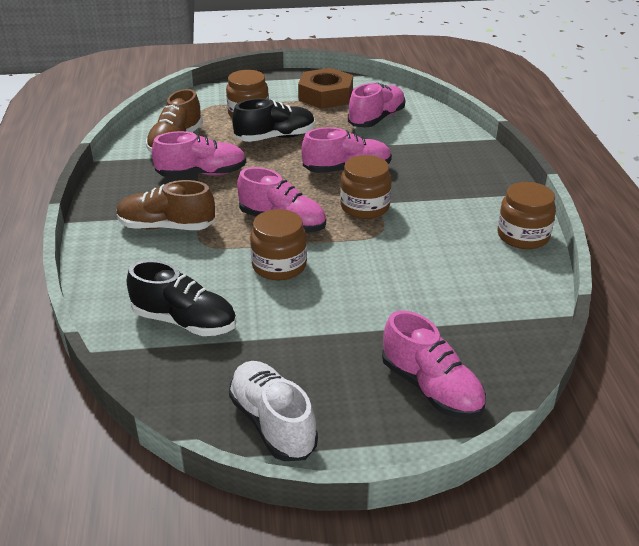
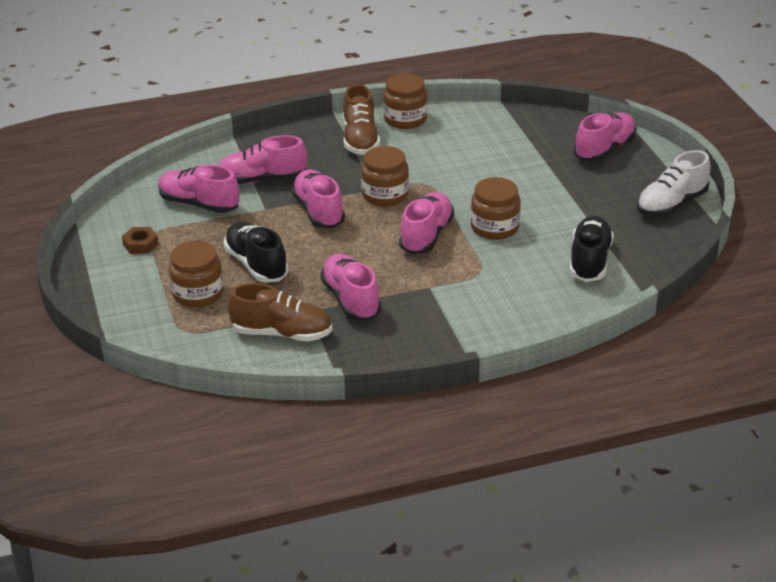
camera: 100 degrees left, 0 degrees up
brown shoe [117,180,215,230] -> brown shoe moved to [343,84,380,155]
brown nut [298,68,353,109] -> brown nut [122,227,159,254], size x0.49
none -> pink shoe [218,135,307,184]

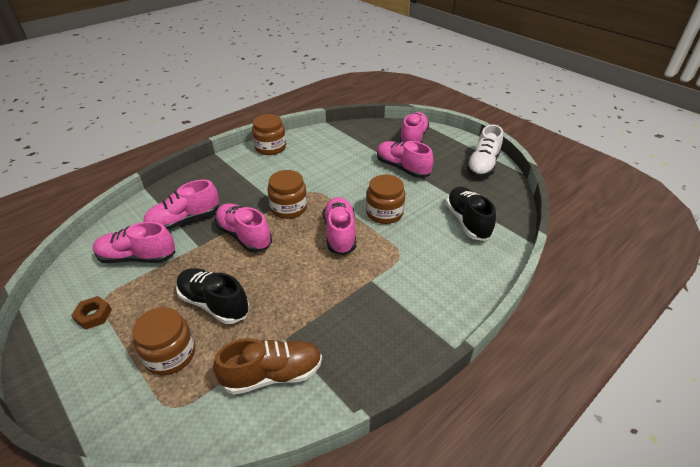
camera: 25 degrees left, 5 degrees up
pink shoe [320,254,381,321] -> pink shoe moved to [377,141,433,178]
brown shoe [343,84,380,155] -> none

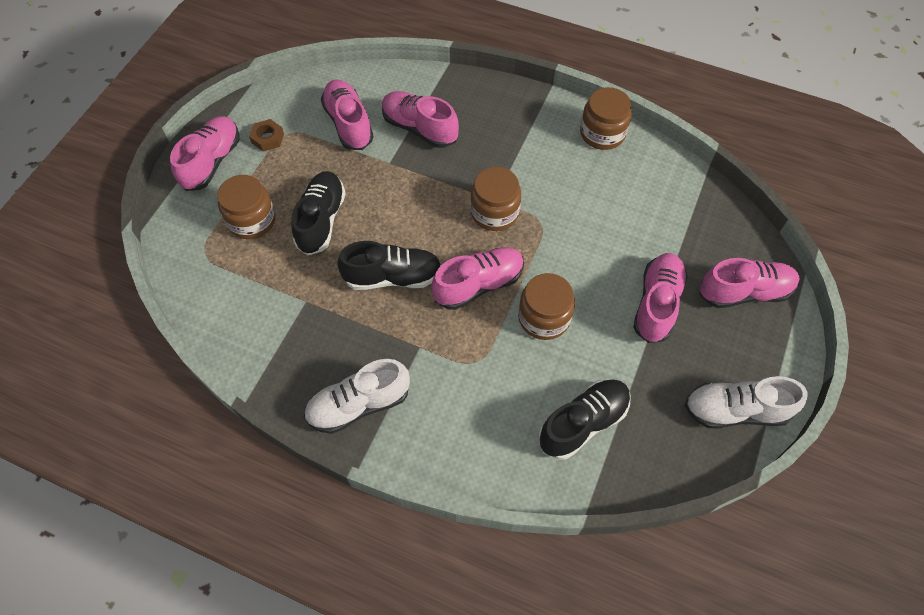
camera: 65 degrees right, 20 degrees up
brown shoe [213,339,322,395] -> none
pink shoe [215,203,272,252] -> pink shoe moved to [170,116,240,191]
none -> white shoe [304,359,410,434]
none -> black shoe [337,241,441,290]

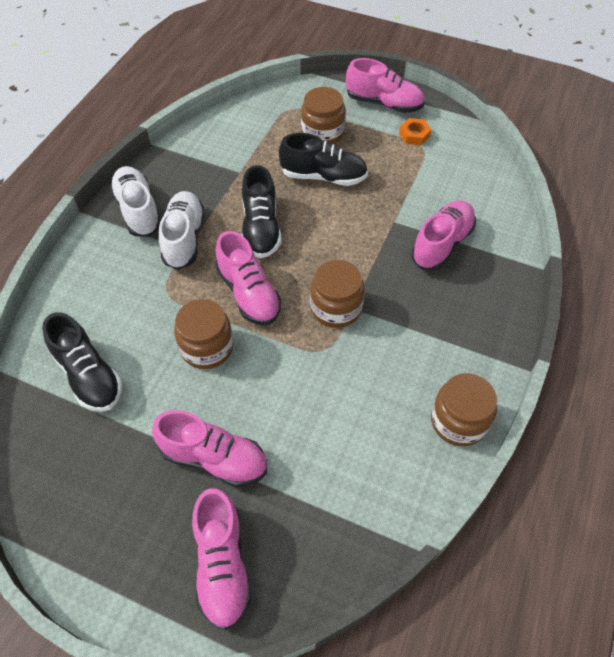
camera: 90 degrees right, 5 degrees down
brown nut [249,119,284,152] -> orange nut [399,118,432,145]
pink shoe [321,79,374,150] -> none
white shoe [685,376,807,429] -> white shoe moved to [159,191,205,270]

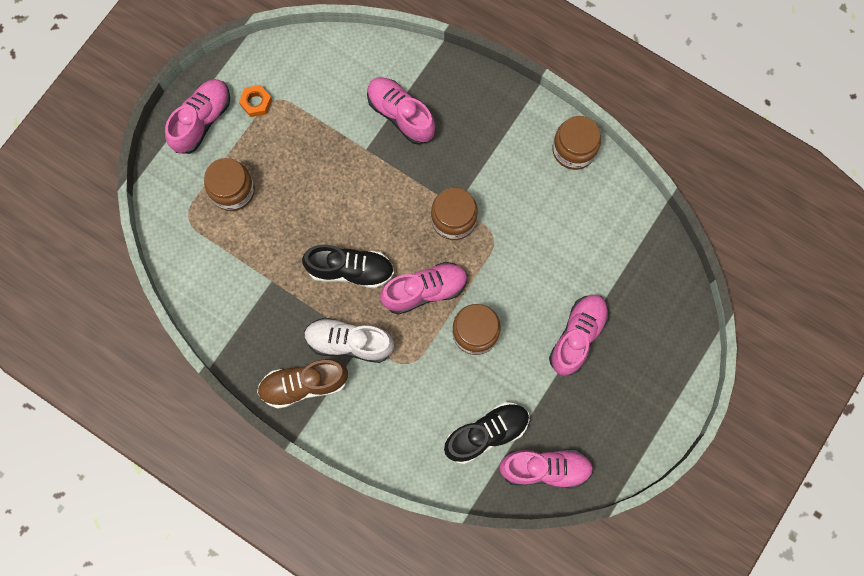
camera: 80 degrees left, 20 degrees up
white shoe [109,166,161,237] -> brown shoe [257,359,348,409]
pink shoe [192,488,252,630] -> pink shoe moved to [499,449,594,489]
black shoe [279,133,368,186] -> none

